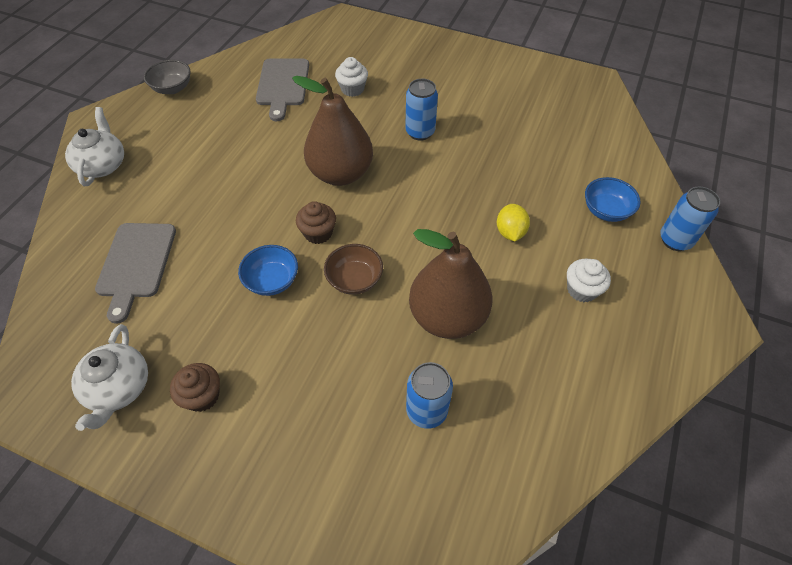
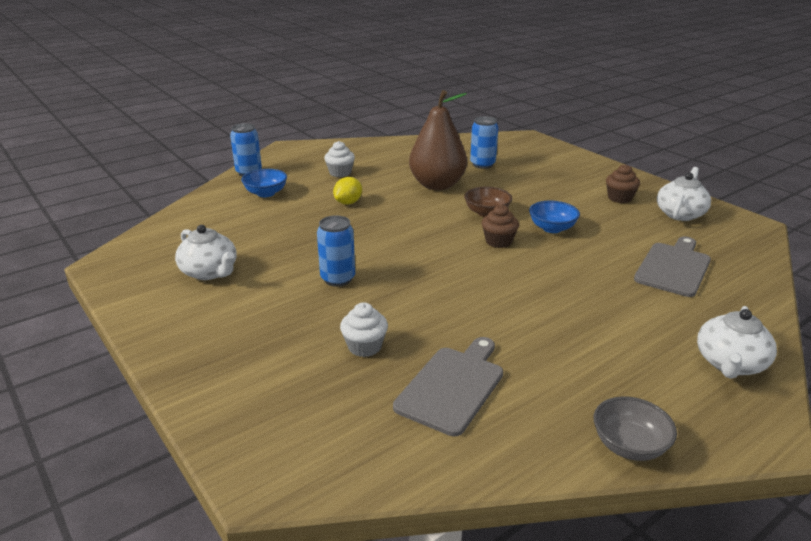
camera: 150 degrees left, 25 degrees down
brown pear [292,76,373,186] -> none
none -> white teapot [175,225,236,280]

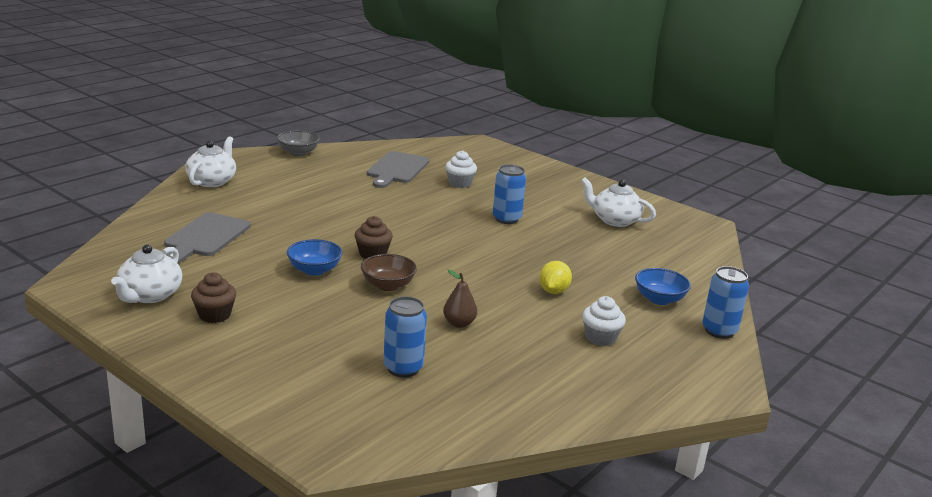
camera: 165 degrees right, 5 degrees down
brown pear [409,90,467,190] -> brown pear [443,270,477,328], size x0.44

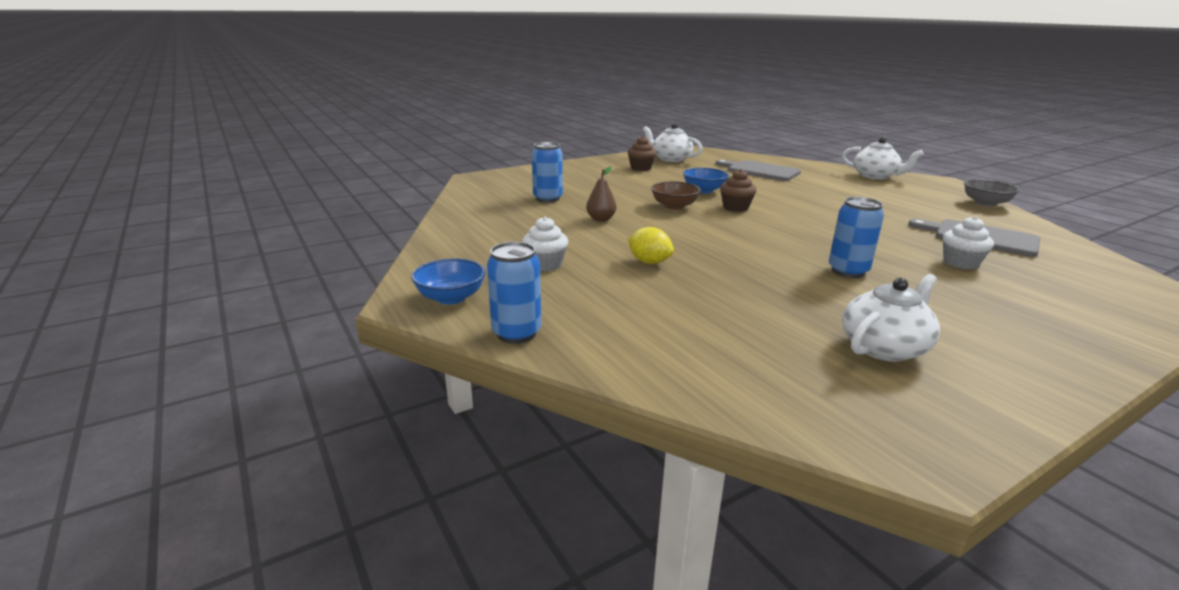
camera: 110 degrees right, 0 degrees up
blue bowl [635,268,691,305] -> blue bowl moved to [411,259,486,305]

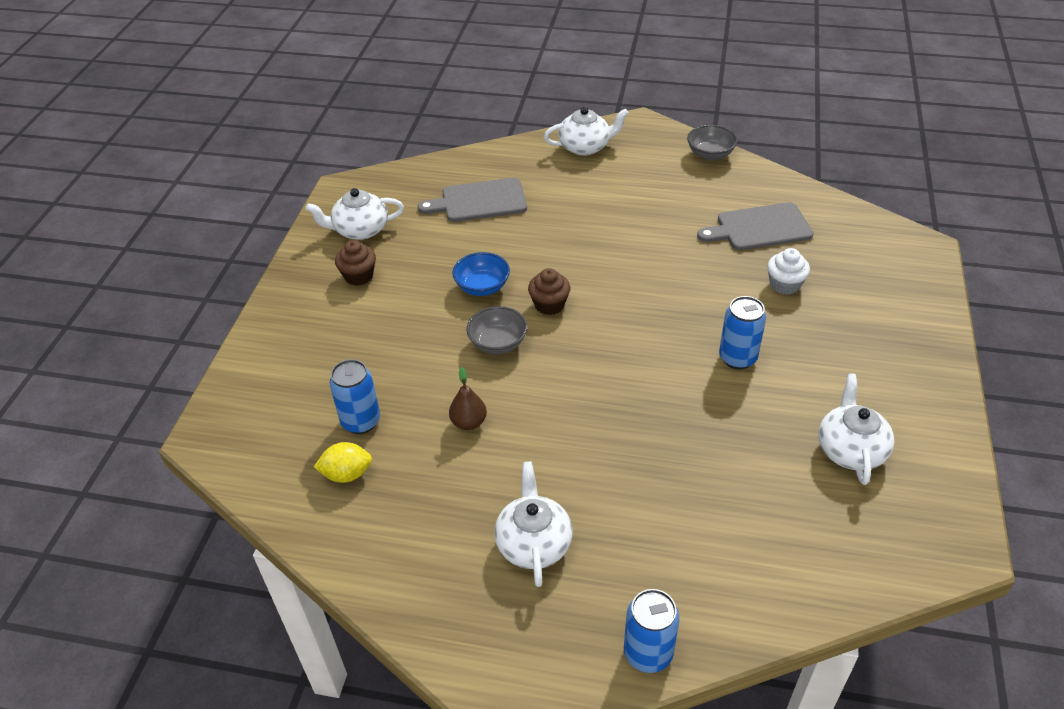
camera: 45 degrees left, 20 degrees up
blue bowl [411,259,486,305] -> none
white cupcake [522,217,568,271] -> white teapot [494,461,572,587]
yellow lemon [628,227,674,264] -> yellow lemon moved to [314,442,372,483]
brown bowl [651,181,701,210] -> grey bowl [466,306,527,354]

